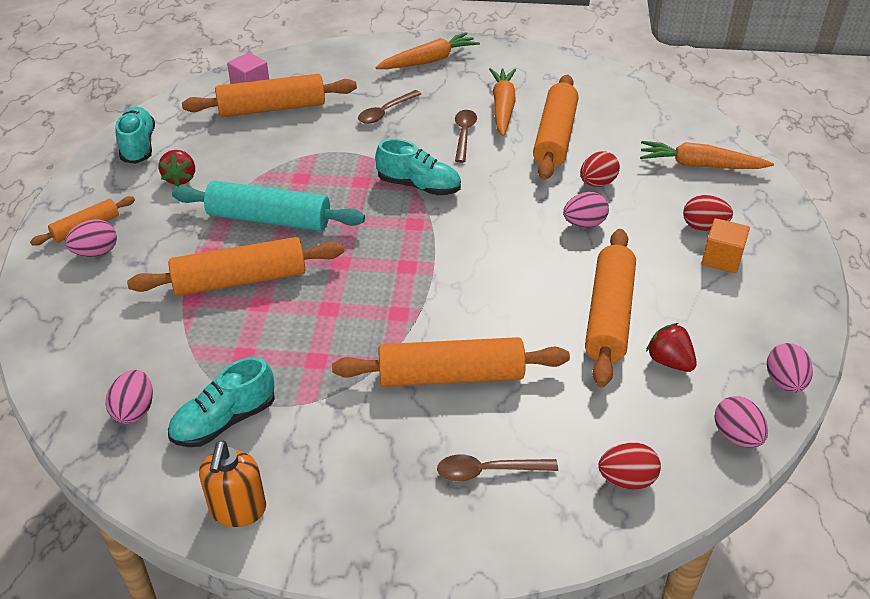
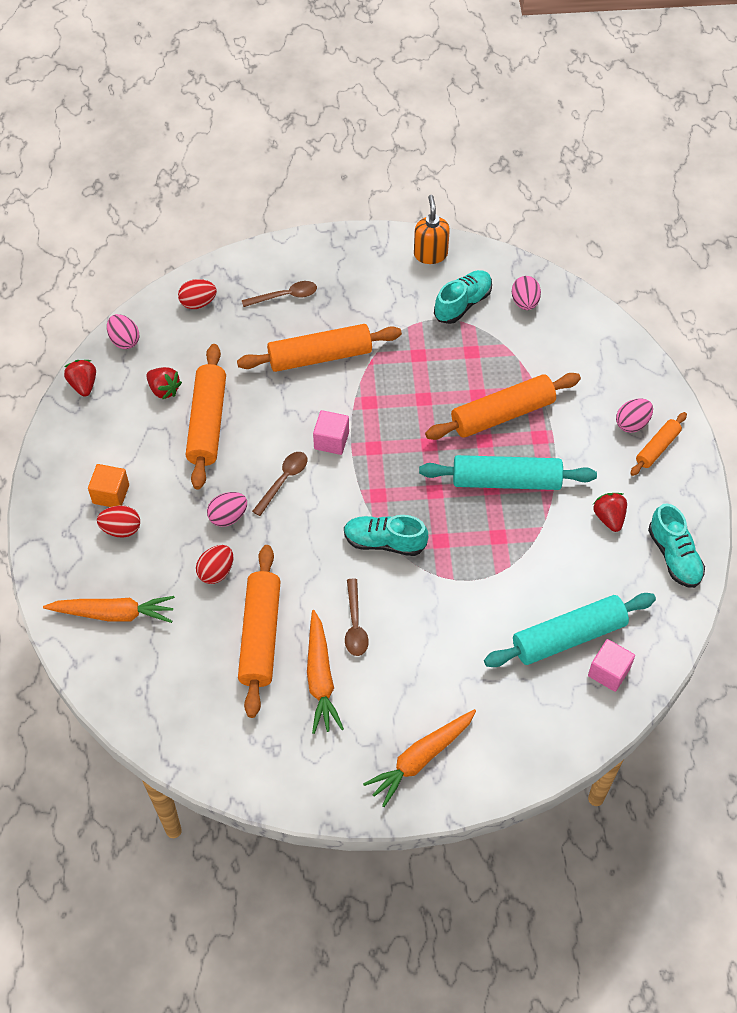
camera: 170 degrees right, 15 degrees up
orange rolling pin [182,74,357,117] -> turquoise rolling pin [484,593,656,667]
brown spoon [358,90,421,124] -> brown spoon moved to [252,452,307,516]
pink egg [767,343,813,393] -> red strawberry [64,360,96,397]
none -> pink cube [313,410,349,455]

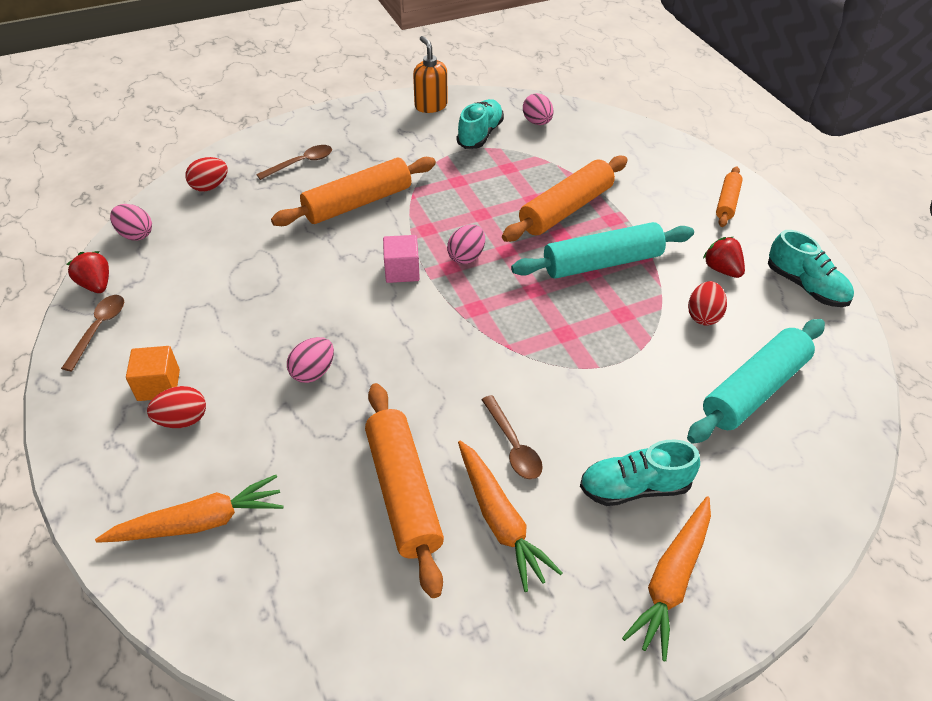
camera: 20 degrees left, 10 degrees down
red strawberry [146,367,182,400] -> none
orange rolling pin [186,344,226,490] -> none
red egg [196,545,233,584] -> red egg moved to [688,281,727,326]
brown spoon [252,452,307,516] -> brown spoon moved to [61,295,124,371]
turquoise shoe [344,515,428,556] -> turquoise shoe moved to [580,440,700,506]
pink cube [588,639,635,692] -> none
pink egg [616,398,653,433] -> pink egg moved to [447,224,485,264]

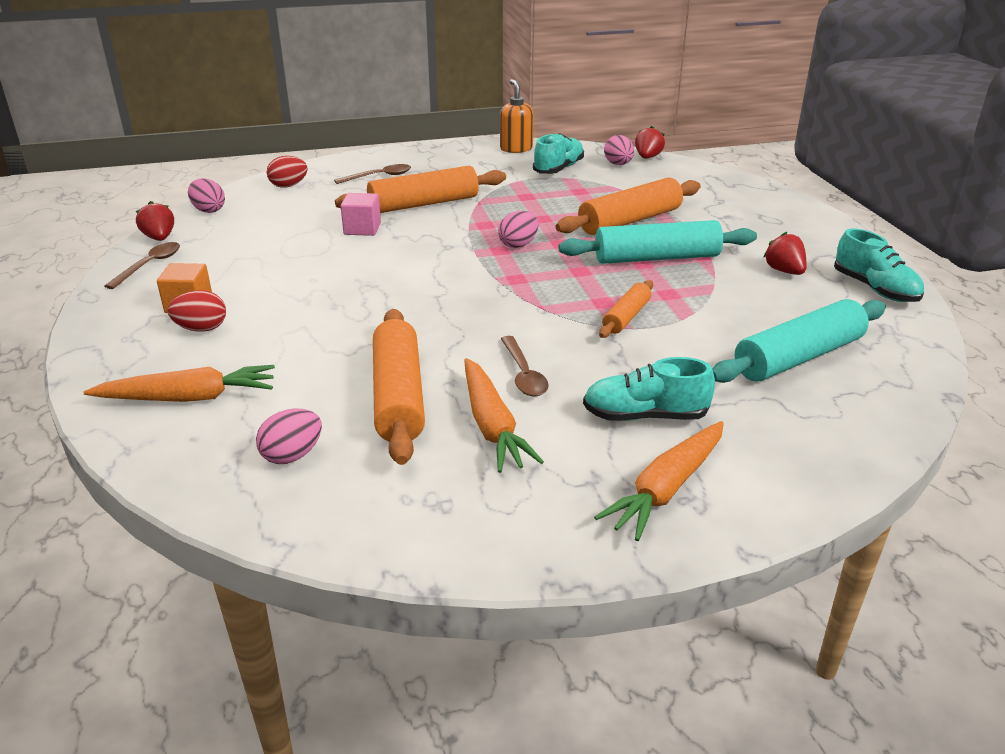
camera: 10 degrees right, 15 degrees down
pink egg [287,337,334,383] -> pink egg moved to [256,408,322,464]
pink cube [383,235,420,283] -> pink cube moved to [341,193,381,236]
red egg [688,281,727,326] -> none
orange rolling pin [716,166,743,227] -> orange rolling pin moved to [599,280,653,338]
none -> red strawberry [635,126,665,158]

